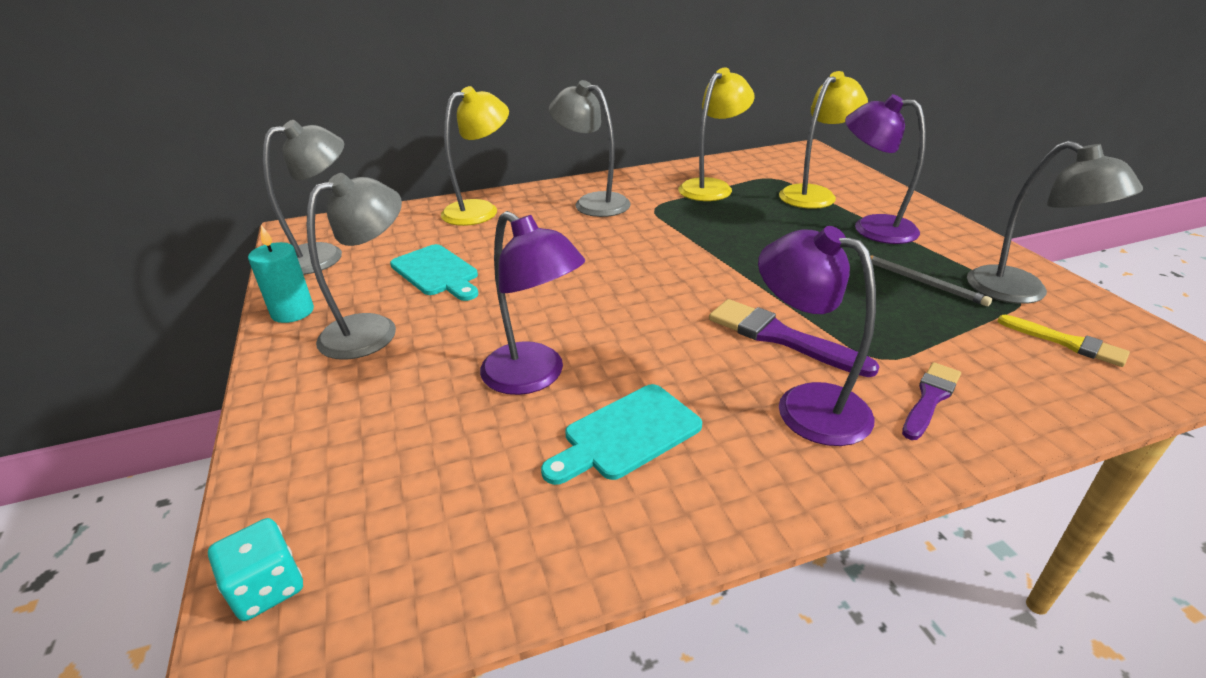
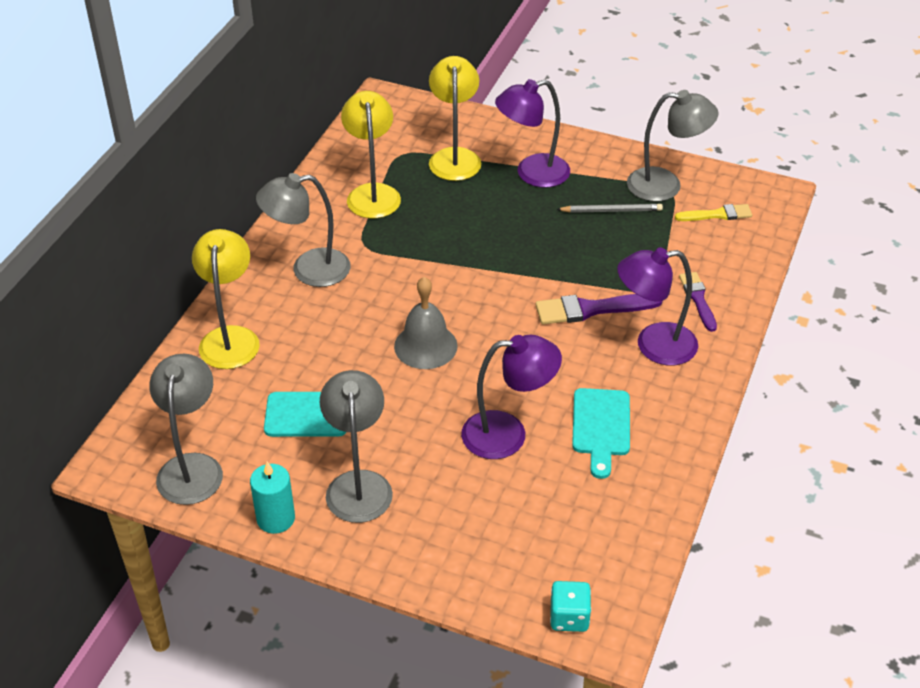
camera: 50 degrees left, 10 degrees up
none -> grey bell [394,277,458,369]

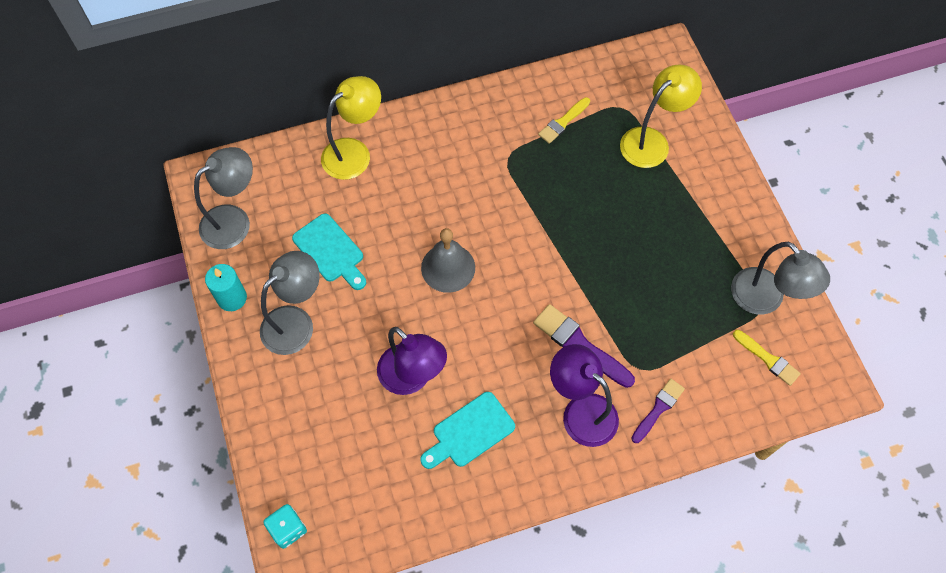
camera: 50 degrees right, 20 degrees up
grey lamp [256,173,351,287] -> none
yellow lamp [341,91,401,218] -> yellow brush [538,97,590,144]
purple lamp [495,79,570,188] -> none
grey pencil [556,204,663,213] -> none

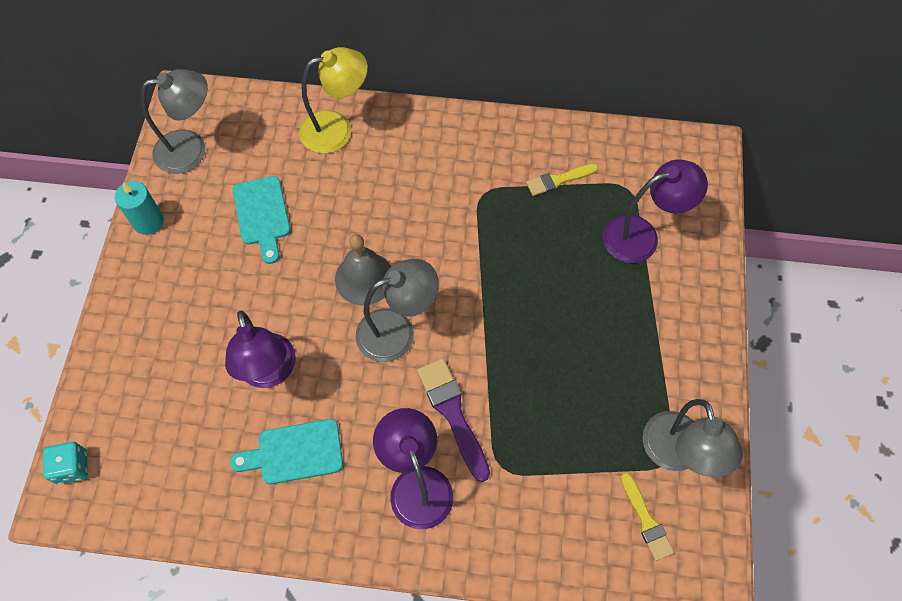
camera: 25 degrees right, 0 degrees up
grey lamp [260,251,320,355] -> grey lamp moved to [356,259,439,362]
yellow lamp [620,64,702,168] -> purple lamp [603,159,708,263]
purple brush [631,379,685,443] -> none

